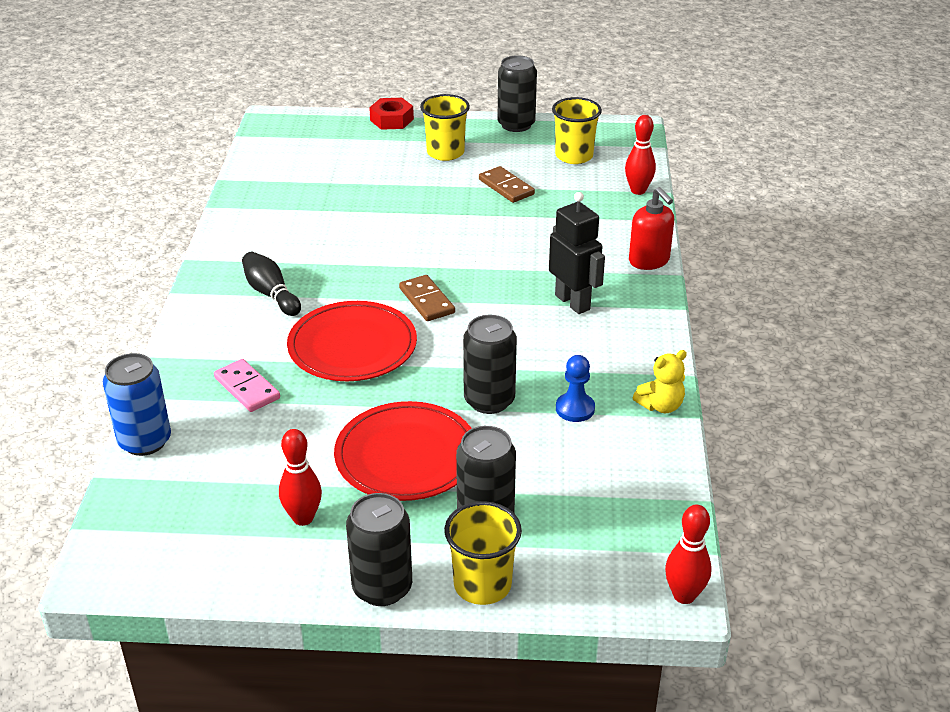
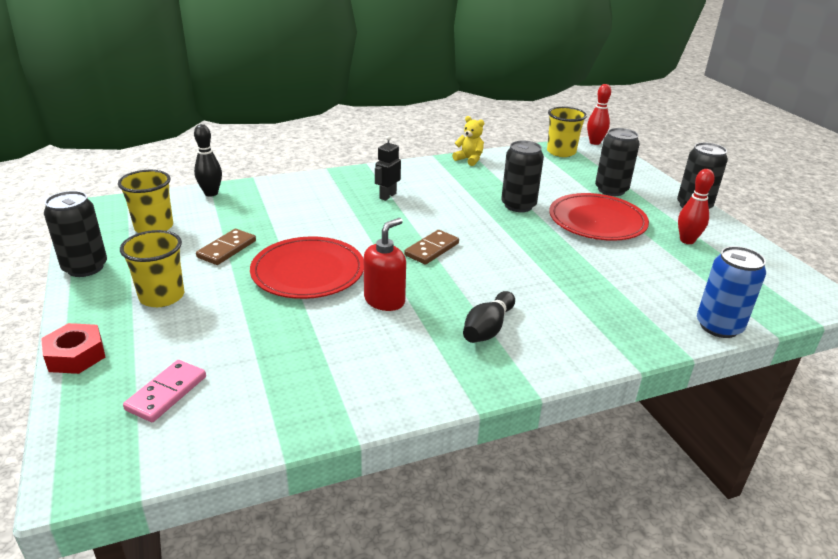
camera: 115 degrees left, 5 degrees down
pink domino [214,359,280,412] -> pink domino moved to [123,360,206,422]
red plate [287,301,417,381] -> red plate moved to [250,236,364,299]
yellow cup [444,501,522,605] -> yellow cup moved to [547,107,587,157]
black robot [549,192,605,314] -> black robot [375,136,401,201], size x0.66
blue pawn [556,355,595,422] -> none
red bowling pin [625,115,656,195] -> black bowling pin [194,124,222,196]
red soap dispenser [629,187,674,270] -> red soap dispenser moved to [364,218,406,311]

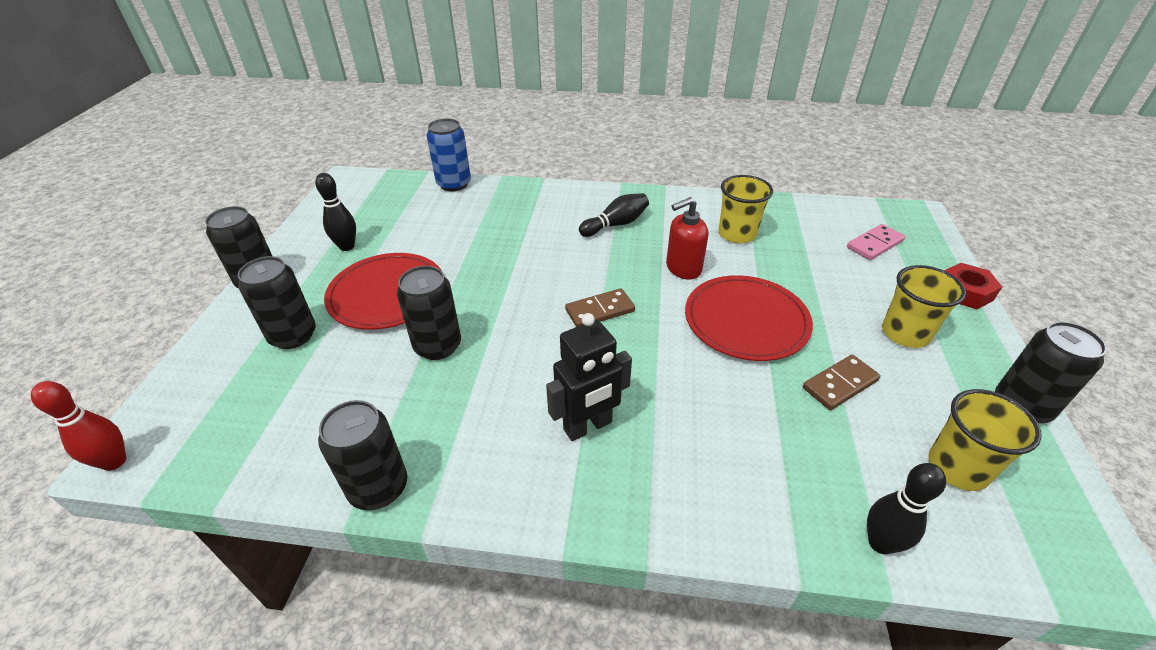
camera: 150 degrees left, 10 degrees up
black robot [375,136,401,201] -> black robot [546,313,632,441], size x1.51
yellow teddy bear [452,116,484,166] -> black can [318,400,407,510]
yellow cup [547,107,587,157] -> yellow cup moved to [718,175,773,243]
red bowling pin [678,169,715,244] -> black bowling pin [315,173,356,251]

